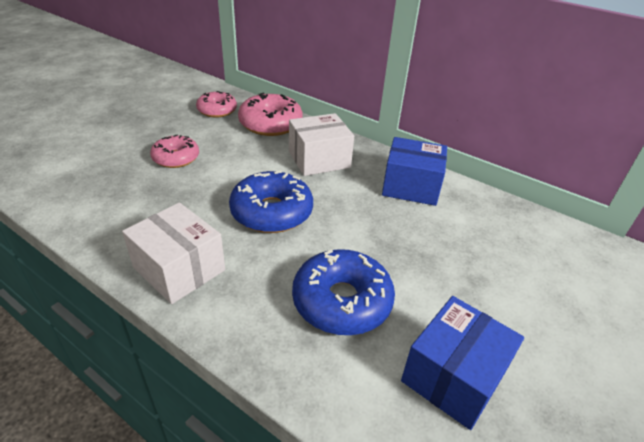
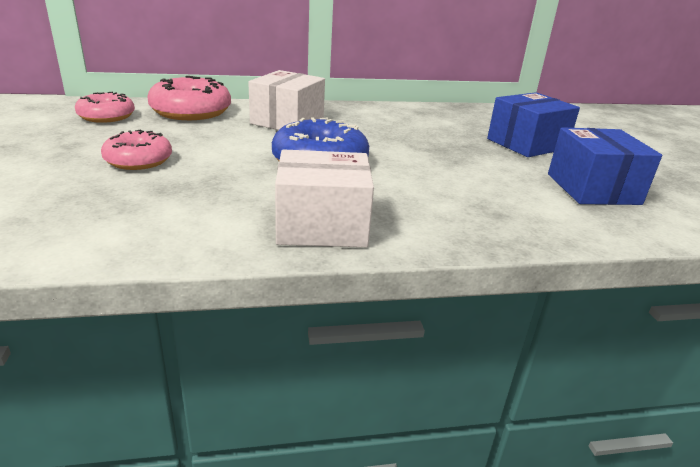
camera: 45 degrees left, 10 degrees down
blue donut [292,249,395,335] -> none
blue box [382,137,447,206] -> blue box moved to [487,92,580,157]

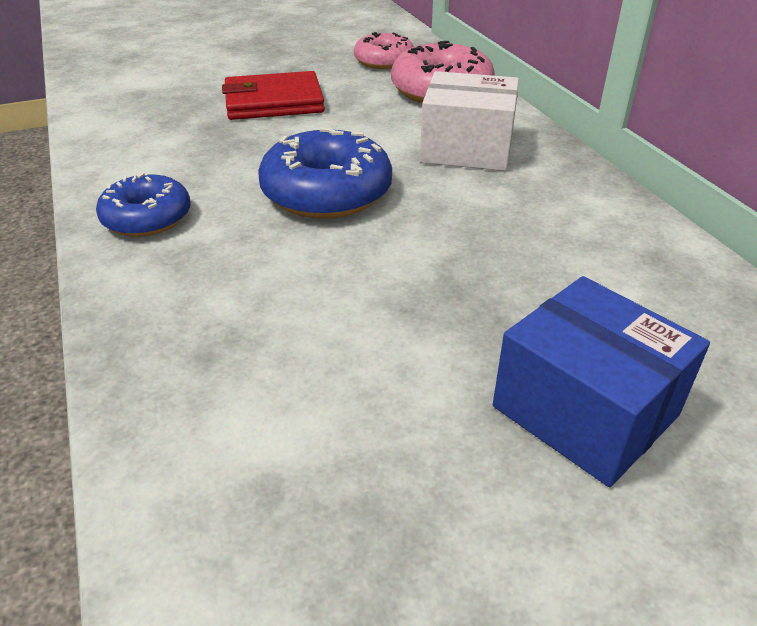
camera: 80 degrees right, 10 degrees up
pink donut [101,130,172,170] -> red wallet [222,71,325,120]
white box [275,149,374,247] -> blue donut [96,172,191,237]
blue box [548,127,662,205] -> none

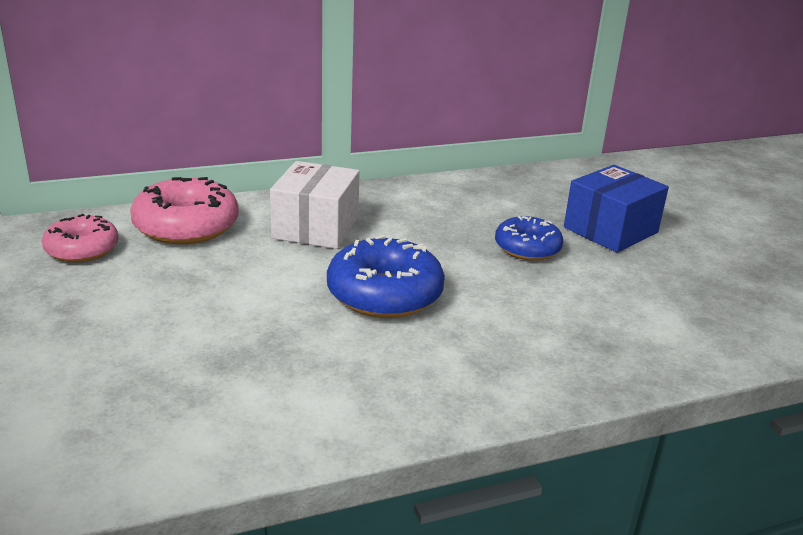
camera: 90 degrees left, 10 degrees down
blue donut [96,172,191,237] -> blue donut moved to [495,216,563,261]
red wallet [222,71,325,120] -> none

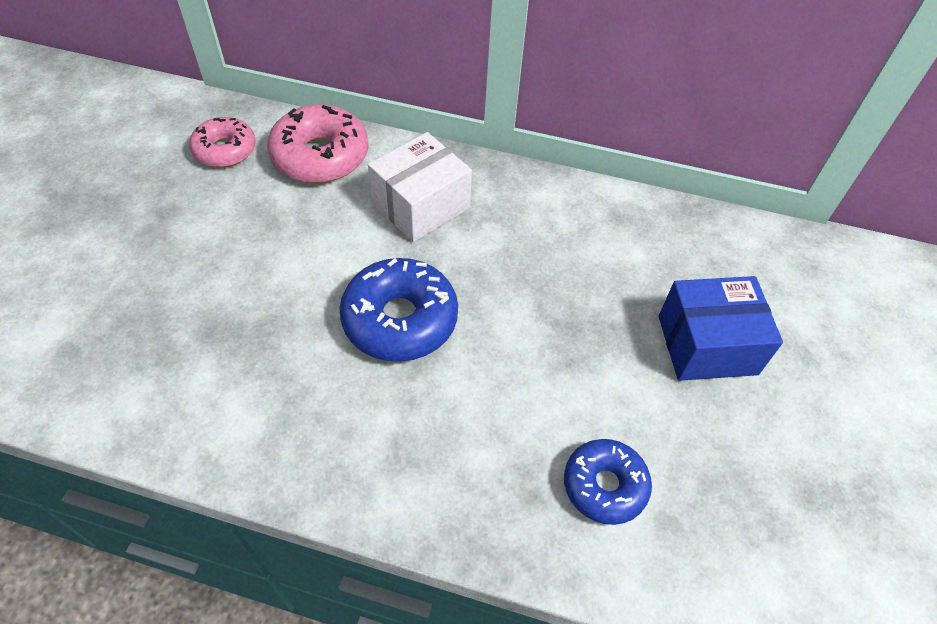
camera: 35 degrees right, 25 degrees up
blue donut [495,216,563,261] -> blue donut moved to [564,439,652,525]

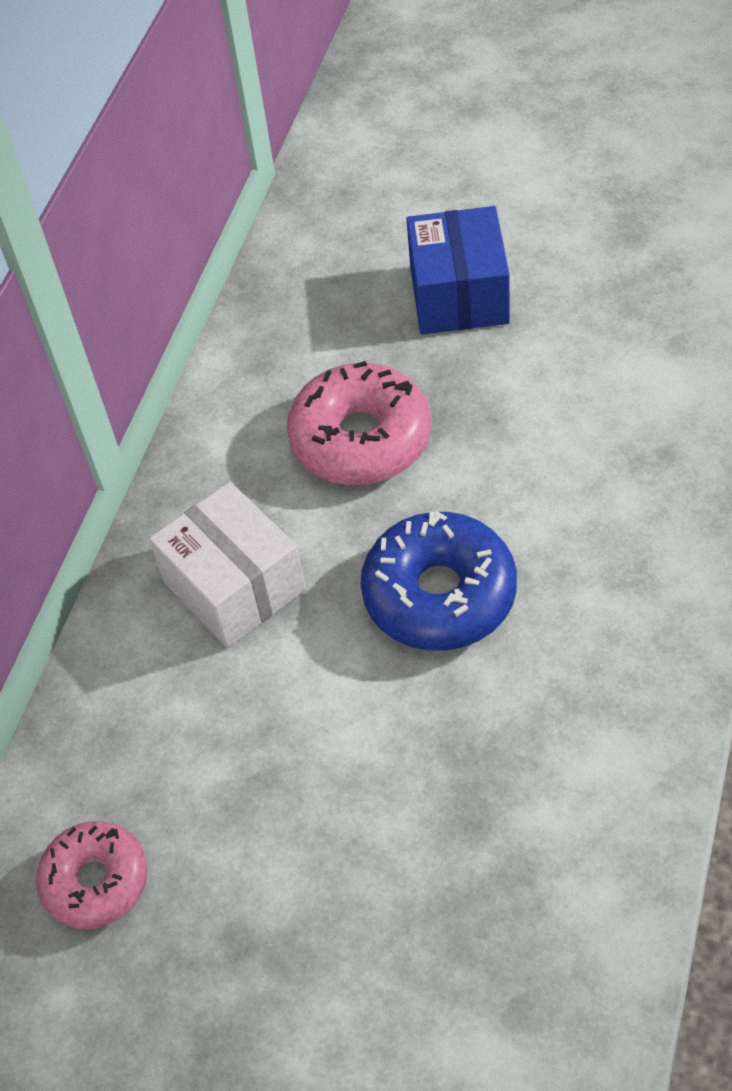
camera: 80 degrees left, 0 degrees up
pink donut [267,104,369,183] -> pink donut moved to [287,361,431,485]
blue donut [564,439,652,525] -> none

